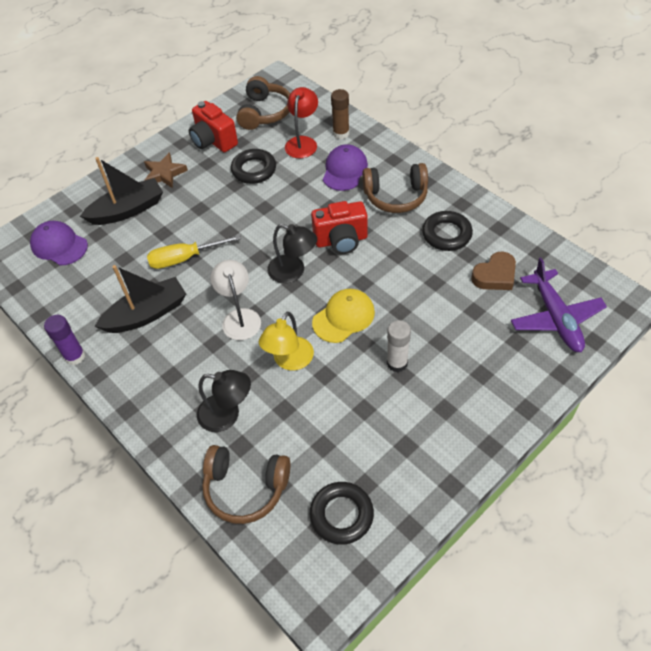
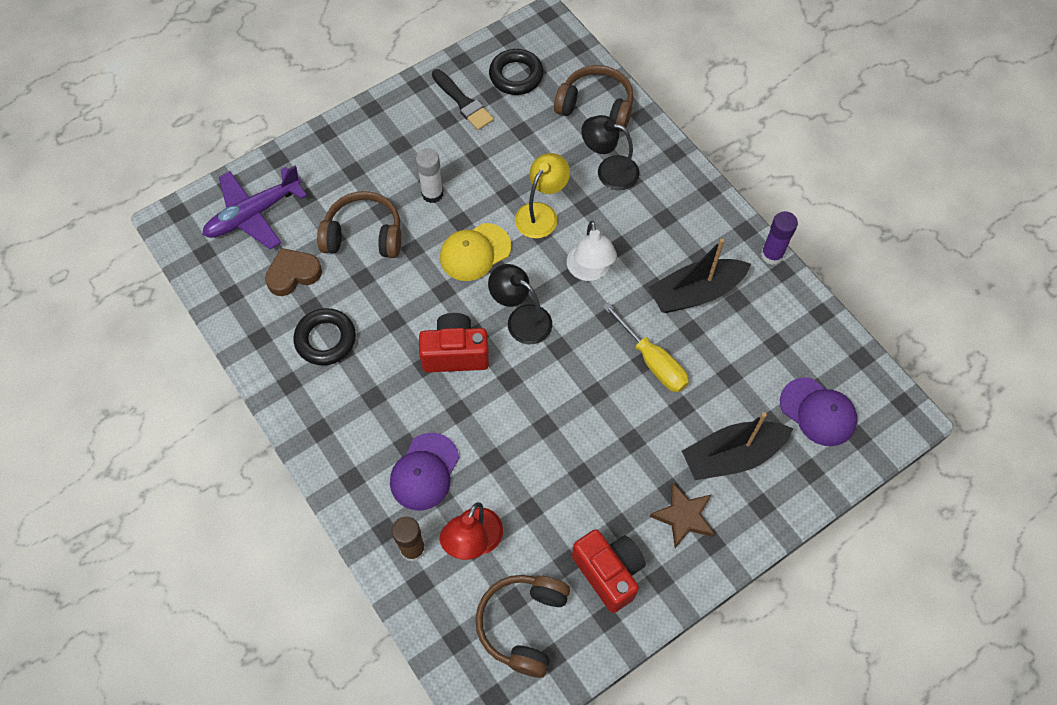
camera: 175 degrees left, 10 degrees up
yellow screwdriver [147,234,241,269] -> yellow screwdriver turned 60 degrees clockwise [603,303,689,392]
black ring [231,149,276,184] -> none
brown headphones [362,163,428,213] -> brown headphones moved to [317,191,401,258]
purple plane [511,258,607,352] -> purple plane turned 120 degrees counterclockwise [202,166,307,249]
none -> black brush [432,69,494,130]

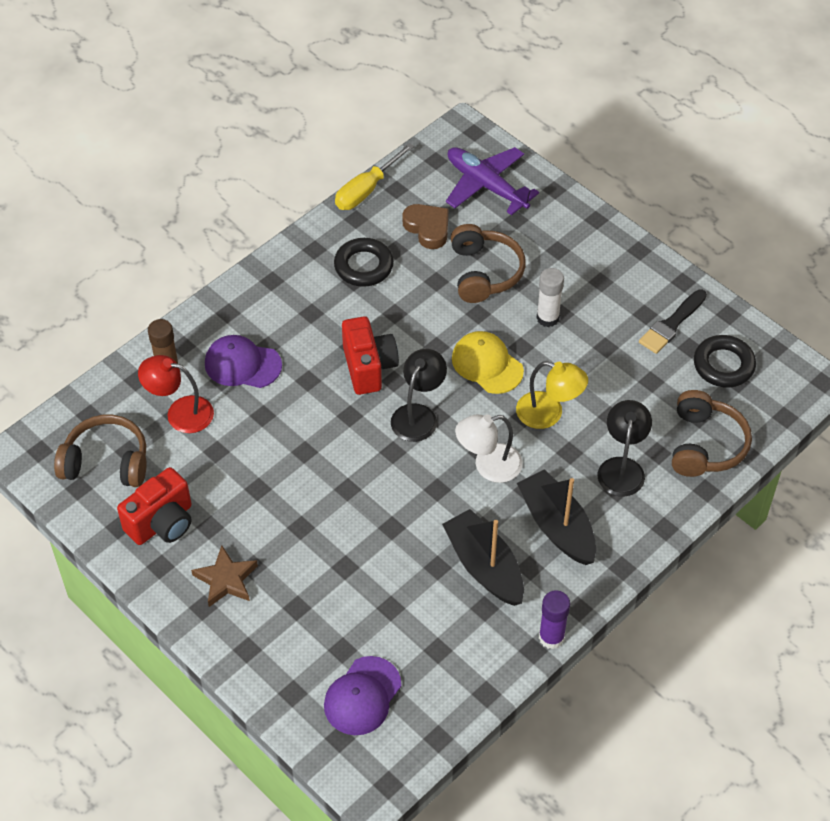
camera: 80 degrees right, 10 degrees down
yellow screwdriver [603,303,689,392] -> yellow screwdriver moved to [335,143,414,210]
black boat [682,412,793,480] -> black boat moved to [517,469,596,565]

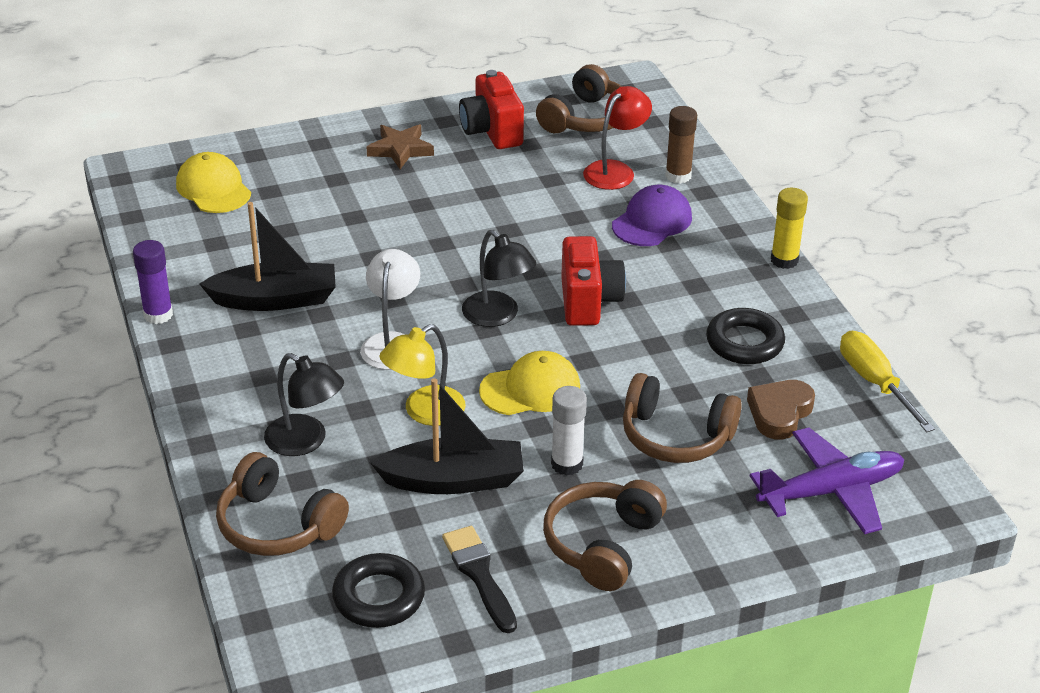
camera: 115 degrees right, 15 degrees down
purple cap [324,656,401,735] -> yellow cap [176,152,251,213]
red camera [342,316,399,395] -> red camera turned 105 degrees counterclockwise [561,236,626,326]
brown heart [402,204,449,249] -> brown heart turned 135 degrees clockwise [747,380,815,439]
black boat [517,469,596,565] -> black boat moved to [371,378,524,494]
none -> brown headphones [543,480,667,591]
none -> yellow glue stick [771,188,808,269]

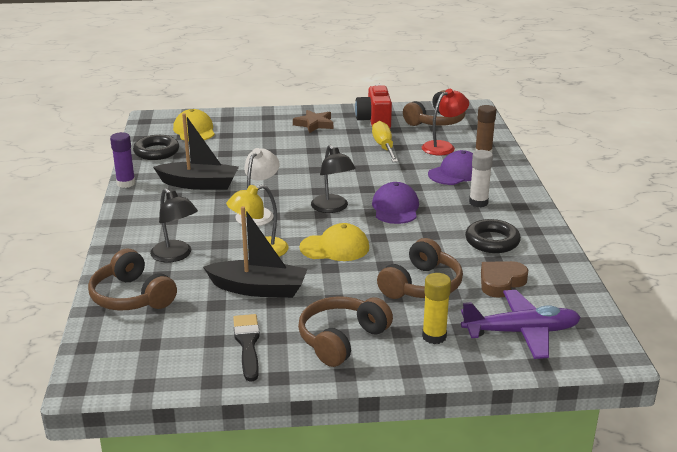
camera: 15 degrees right, 10 degrees down
black ring [332,553,425,628] -> black ring moved to [133,135,179,160]
white glue stick [551,386,587,476] -> white glue stick moved to [469,150,493,207]
red camera [561,236,626,326] -> purple cap [372,182,419,224]
brown headphones [623,373,742,463] -> brown headphones turned 90 degrees counterclockwise [377,238,463,299]
yellow glue stick [771,188,808,269] -> yellow glue stick moved to [422,273,451,344]
yellow screwdriver [840,331,935,432] -> yellow screwdriver moved to [372,121,398,162]

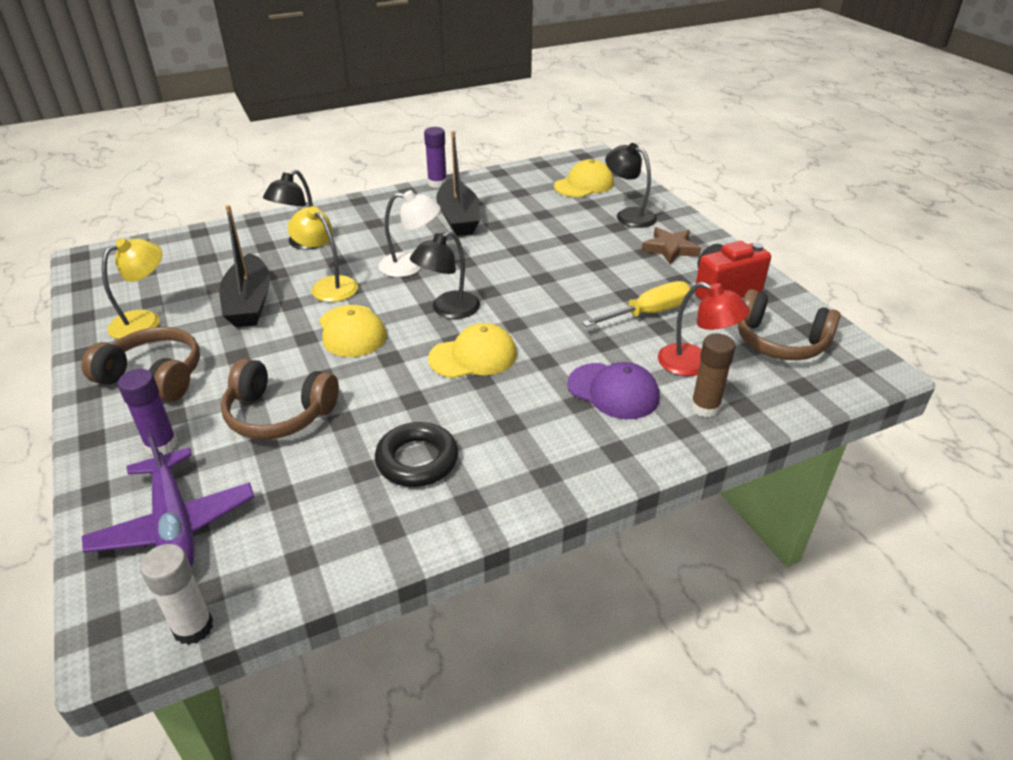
camera: 70 degrees right, 10 degrees up
brown headphones [88,249,177,311] -> none
black ring [133,135,179,160] -> none
black brush [233,314,260,382] -> yellow lamp [102,238,162,339]
purple cap [372,182,419,224] -> yellow cap [428,323,517,378]
yellow glue stick [422,273,451,344] -> purple glue stick [118,369,178,455]
white glue stick [469,150,493,207] -> white glue stick moved to [140,544,213,645]
brown heart [481,261,528,298] -> none
none -> black lamp [605,143,657,228]

